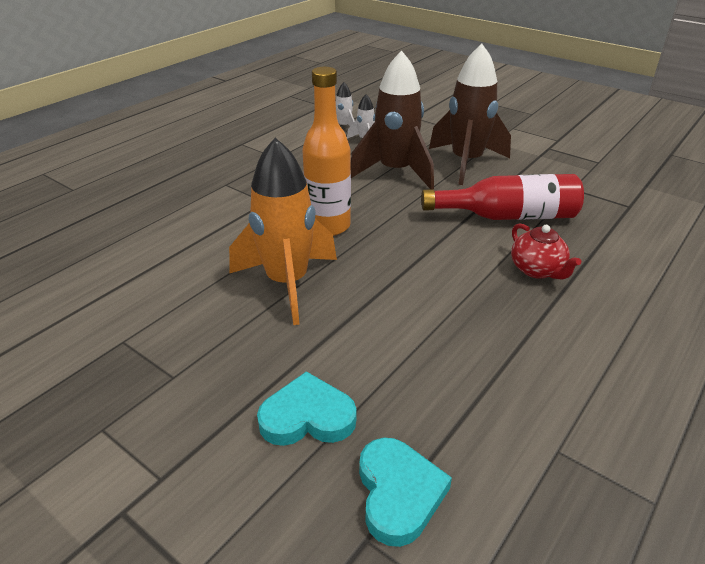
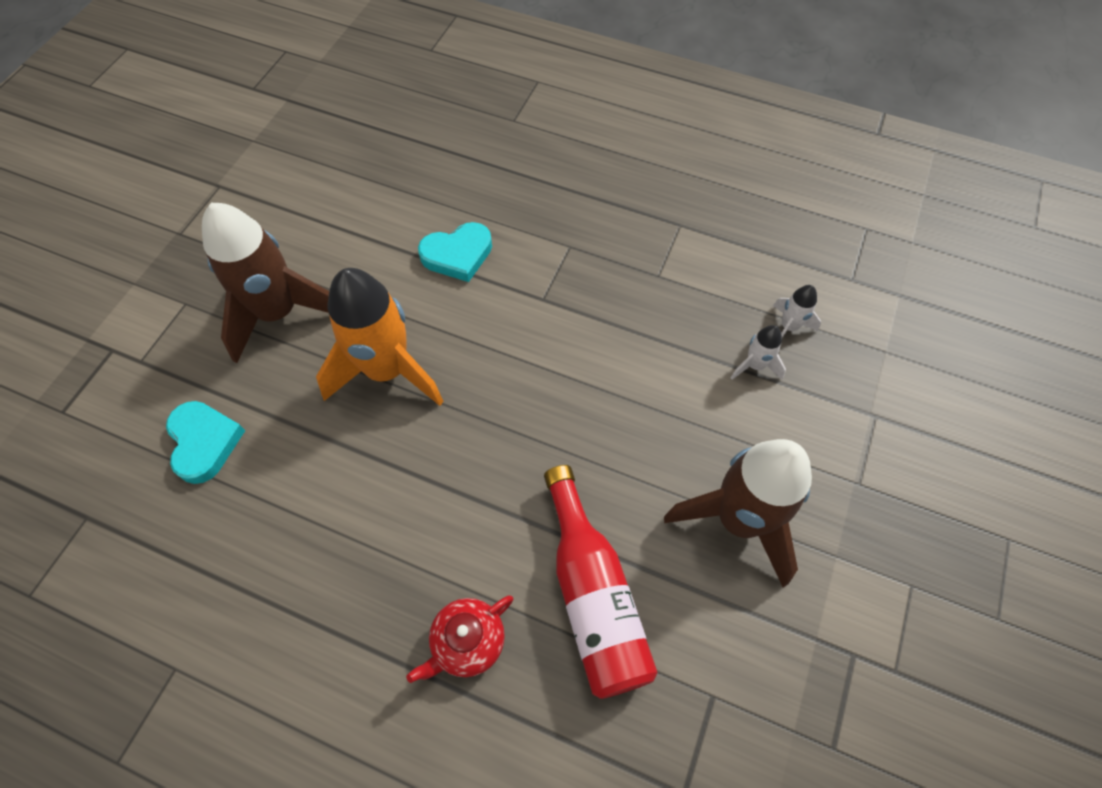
camera: 75 degrees right, 25 degrees up
orange bottle [302,67,351,236] -> none
brown rocket [350,50,434,189] -> brown rocket moved to [202,203,329,363]
turquoise heart [359,438,452,547] -> turquoise heart moved to [418,222,492,282]

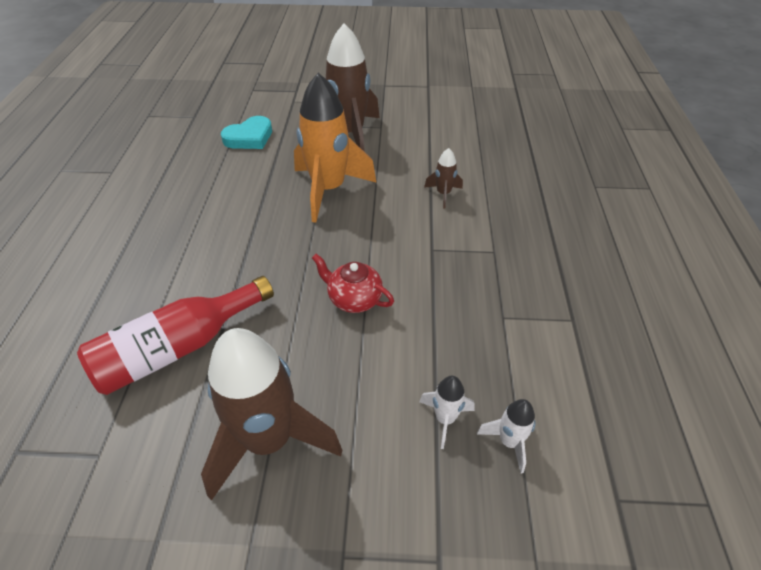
camera: 70 degrees right, 15 degrees down
red teapot [406,595,513,683] -> red teapot moved to [312,254,394,313]
turquoise heart [418,222,492,282] -> brown rocket [424,148,463,209]

